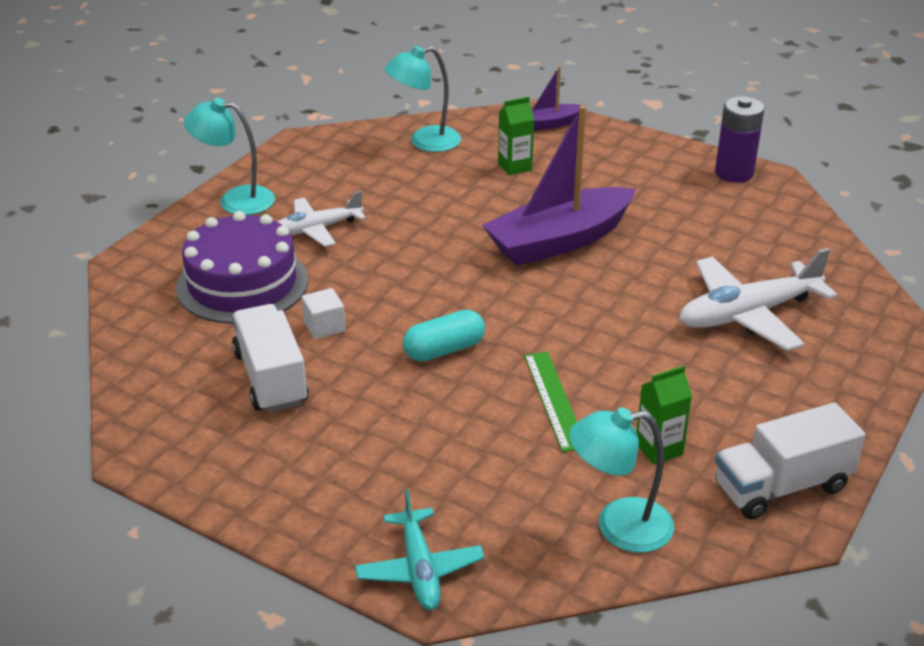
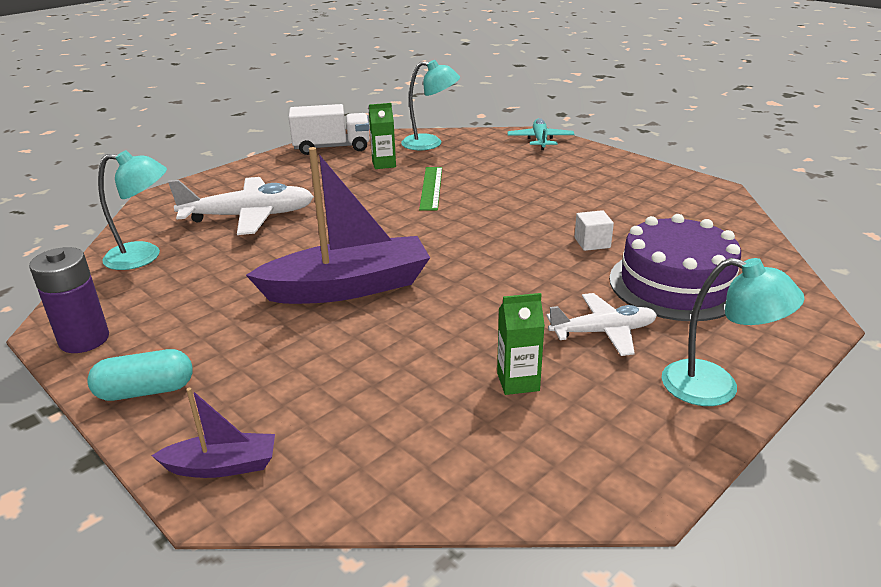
camera: 165 degrees left, 5 degrees down
white truck [232,304,309,413] -> none
turquoise lamp [385,46,461,152] -> turquoise lamp moved to [98,150,167,270]
turquoise capsule [403,310,485,362] -> turquoise capsule moved to [87,349,193,401]
green carton [498,97,534,175] -> green carton moved to [497,293,545,395]

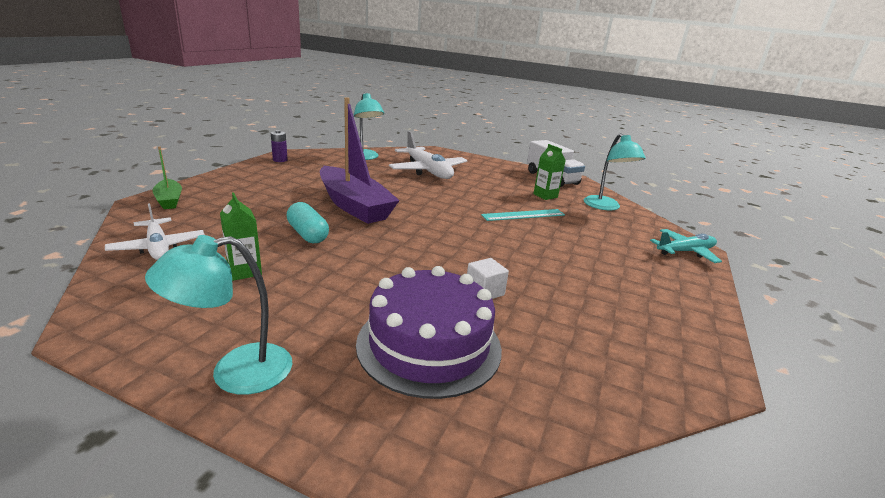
camera: 65 degrees right, 5 degrees down
purple battery [29,247,109,353] -> purple battery [271,130,288,162], size x0.58
turquoise capsule [87,349,193,401] -> turquoise capsule moved to [286,202,329,243]
purple boat [151,388,275,478] -> green boat [152,146,182,209]
green ruler [419,167,442,211] -> turquoise ruler [481,209,565,221]
white plane [546,293,657,356] -> white plane moved to [105,203,205,260]
turquoise lamp [662,258,804,406] -> turquoise lamp turned 60 degrees clockwise [145,235,292,395]

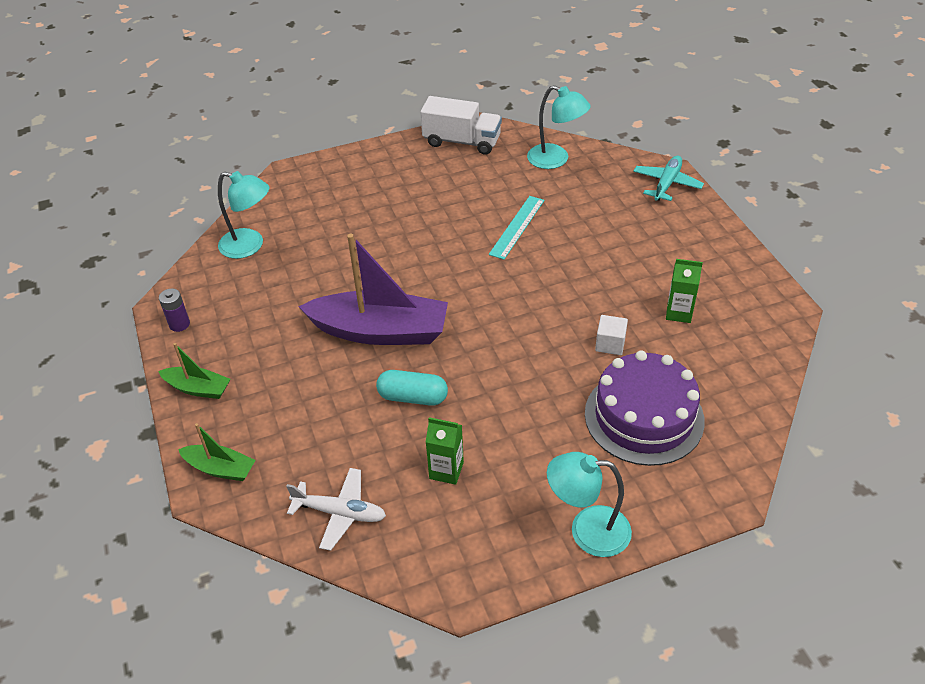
camera: 40 degrees left, 20 degrees up
turquoise lamp [145,235,292,395] -> turquoise lamp turned 75 degrees clockwise [547,452,632,557]
white plane [389,131,467,179] -> none
green carton [533,144,566,200] -> green carton moved to [666,259,703,323]
none -> green boat [158,343,230,399]

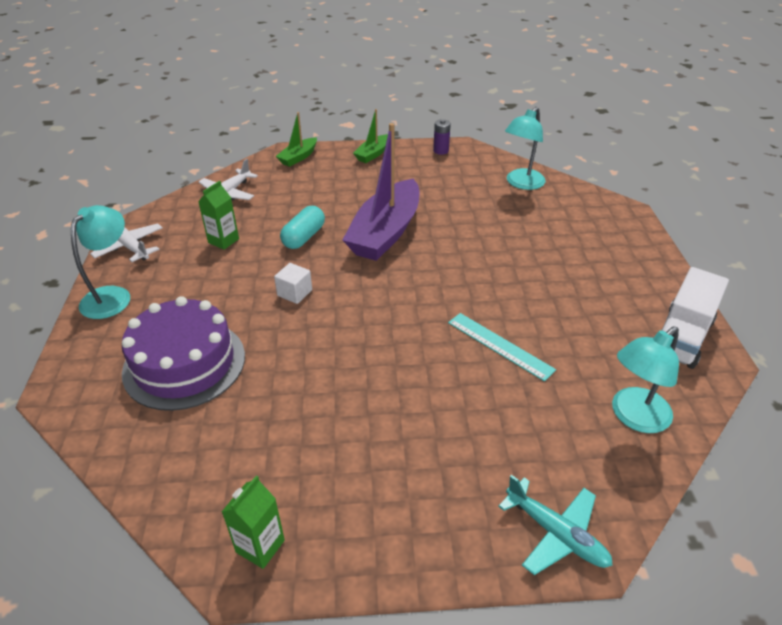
camera: 105 degrees right, 5 degrees down
white cube [595,315,628,355] -> white cube moved to [274,263,312,304]
green carton [666,259,703,323] -> green carton moved to [222,475,285,569]
none -> white plane [90,223,163,262]

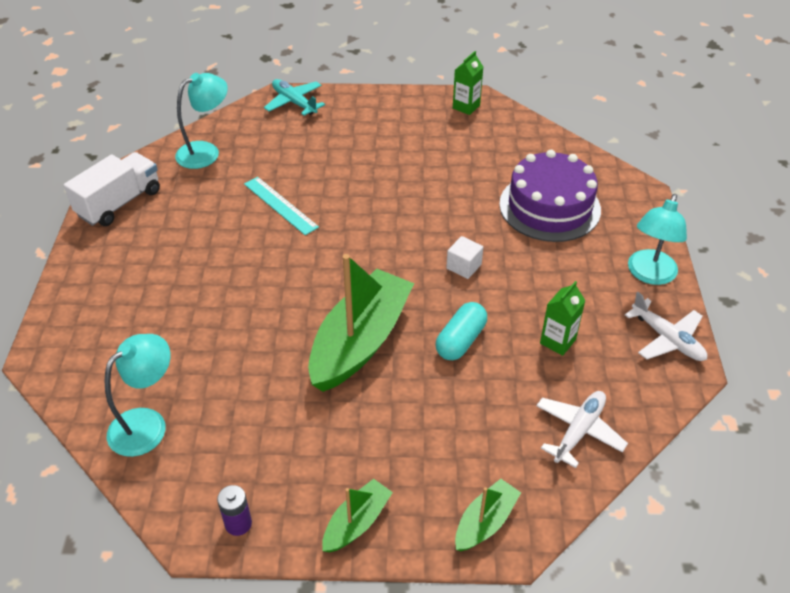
camera: 175 degrees left, 5 degrees up
purple boat [342,123,419,261] -> green boat [308,254,414,392]

